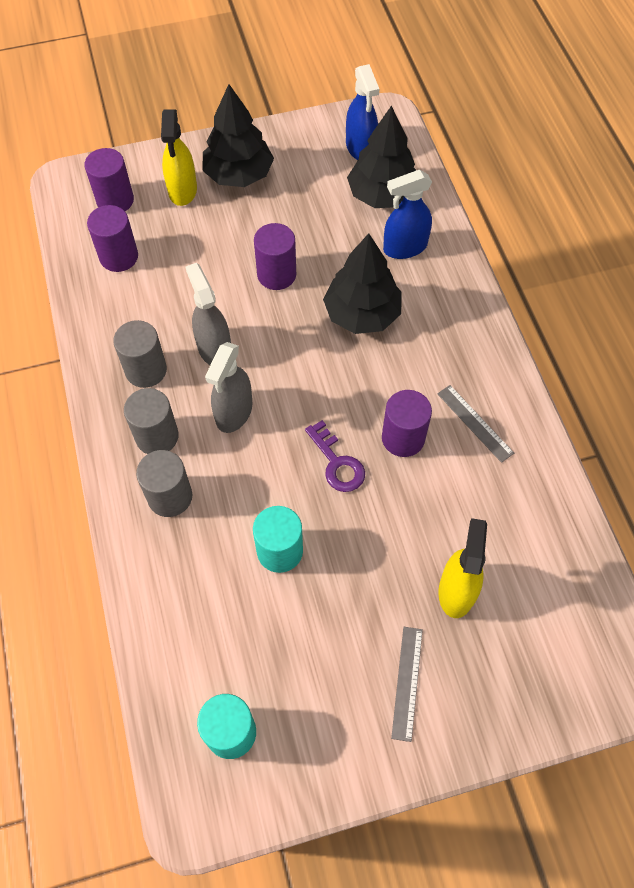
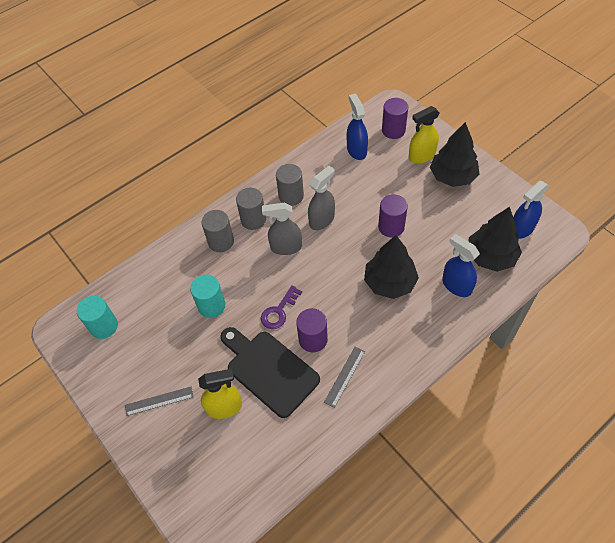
camera: 70 degrees right, 5 degrees down
purple cylinder [87,205,138,272] -> blue spray bottle [347,94,368,160]
none -> black cutting board [220,327,320,418]

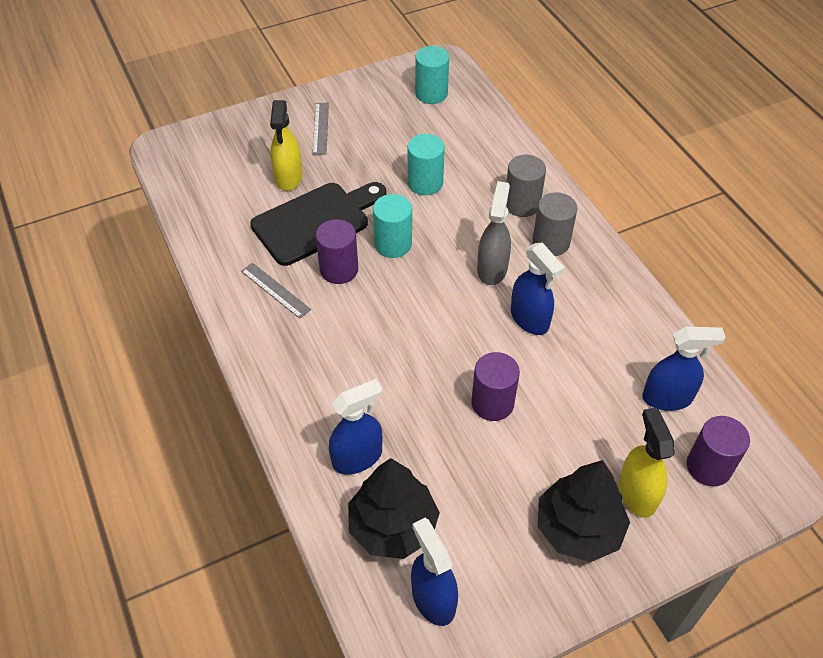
camera: 100 degrees right, 5 degrees down
purple key [261,285,302,329] -> turquoise cylinder [373,194,412,258]
grey cylinder [276,164,304,206] -> none
grey spray bottle [308,166,335,230] -> blue spray bottle [511,243,565,335]
black tree [364,235,419,299] -> none

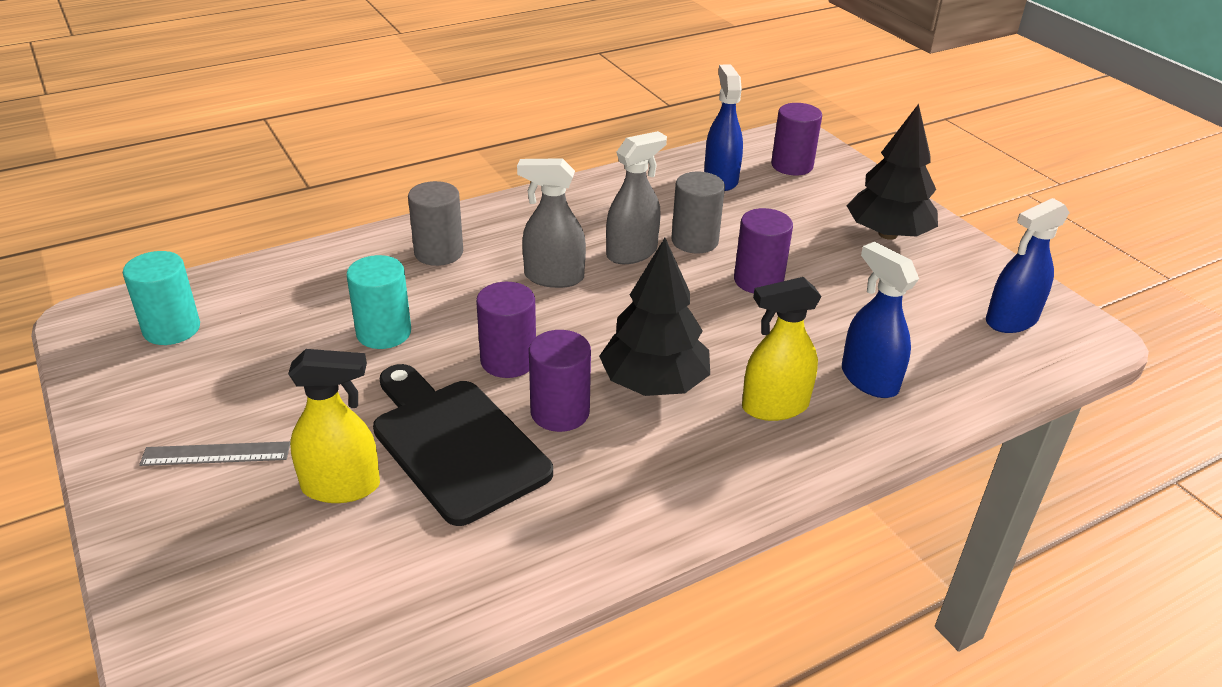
camera: 95 degrees left, 15 degrees down
grey ruler [241,263,311,319] -> none
black tree [348,458,440,559] -> black tree moved to [599,238,710,396]
turquoise cylinder [373,194,412,258] -> purple cylinder [476,282,536,378]
blue spray bottle [511,243,565,335] -> grey spray bottle [606,131,667,264]
grey cylinder [533,192,577,256] -> grey cylinder moved to [671,172,725,253]
yellow spray bottle [619,407,675,518] -> yellow spray bottle moved to [742,277,822,421]

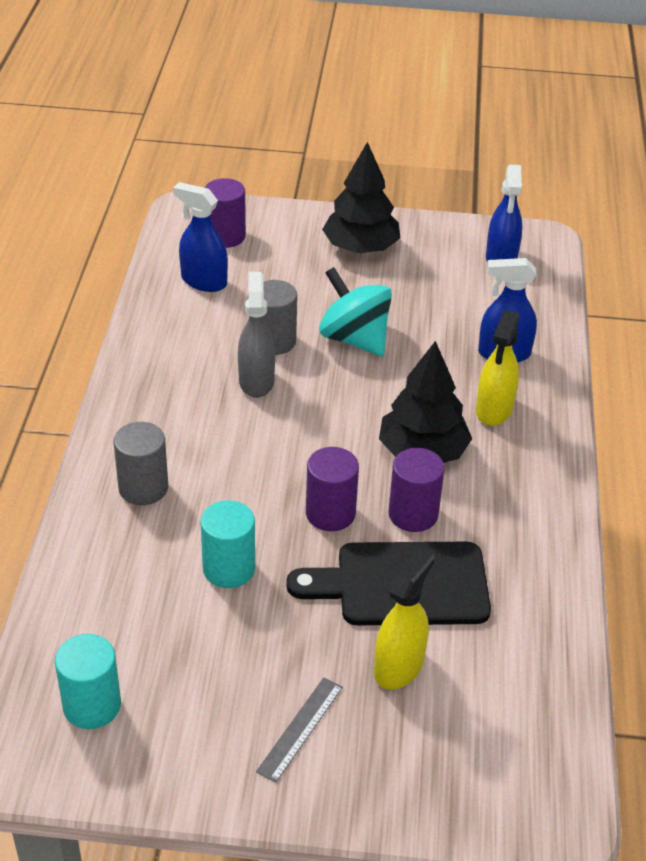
camera: 55 degrees left, 5 degrees up
grey spray bottle [517,158,586,288] -> none
purple cylinder [734,208,793,293] -> turquoise spinning top [319,267,392,356]

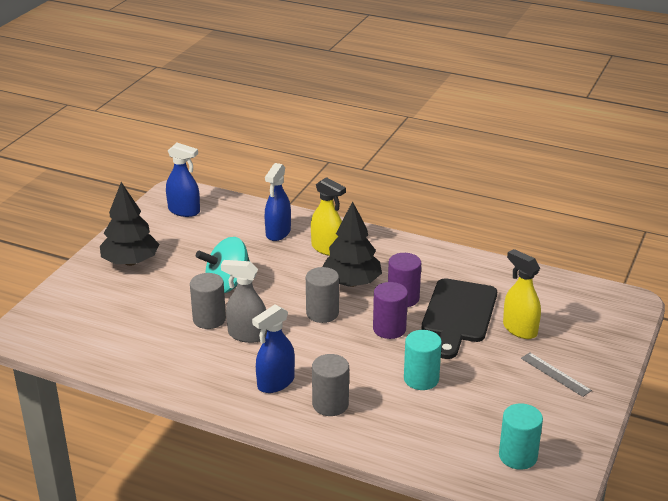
camera: 70 degrees left, 10 degrees down
blue spray bottle [173,182,228,292] -> blue spray bottle moved to [252,304,295,393]
purple cylinder [205,178,246,248] -> none
none -> grey cylinder [306,267,339,323]

